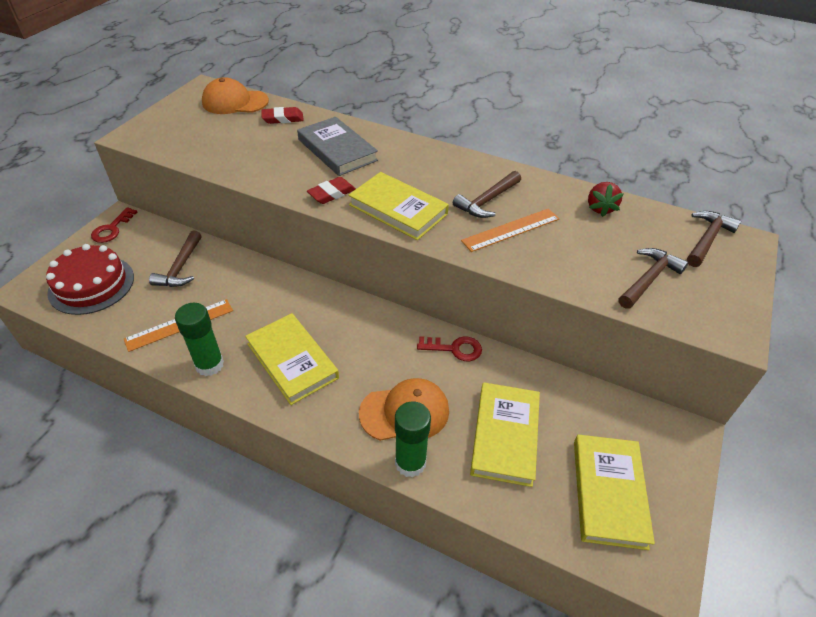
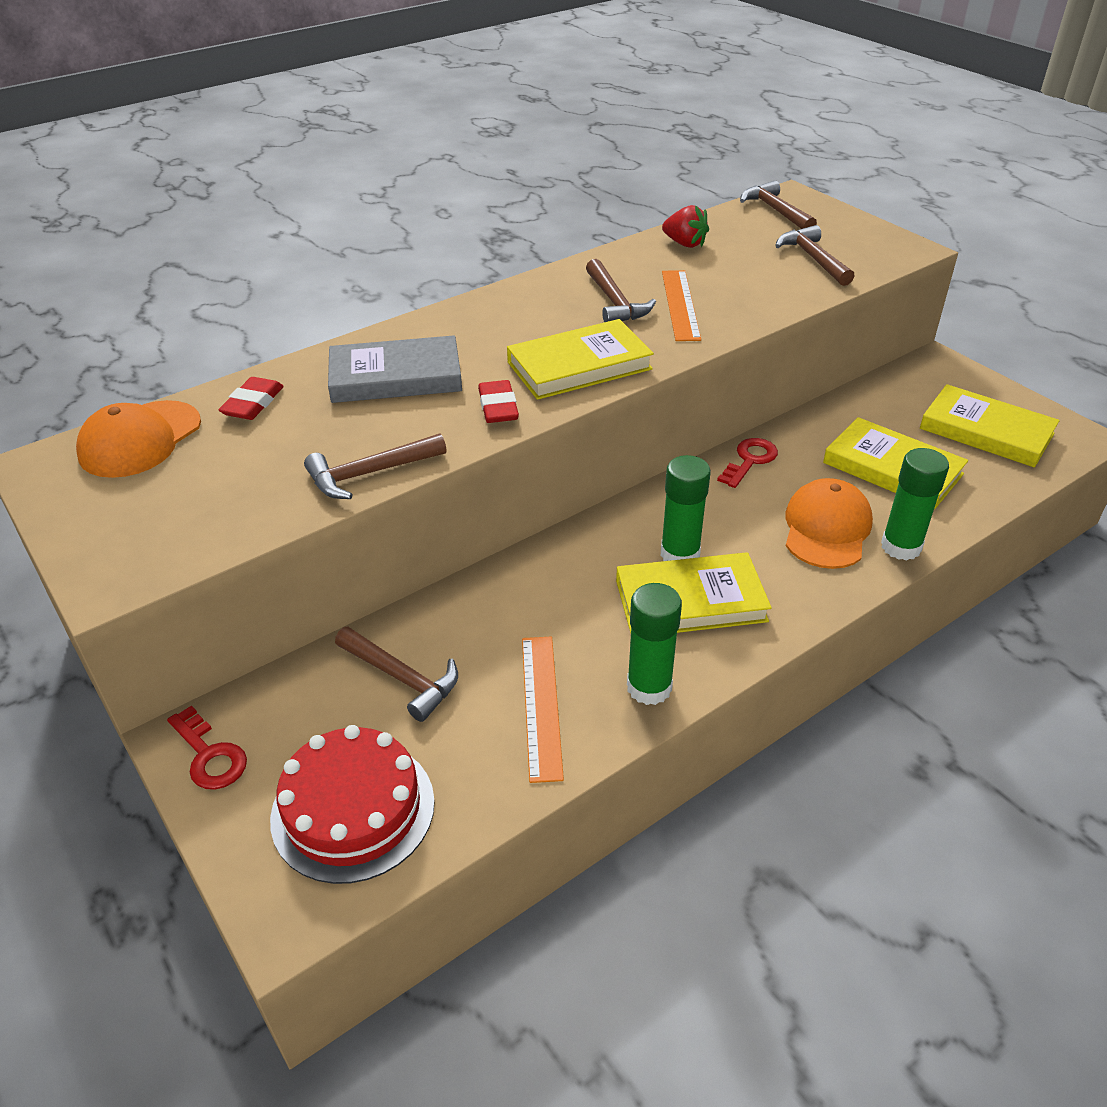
camera: 60 degrees left, 5 degrees down
none -> brown hammer [304,433,447,499]
none -> green glue stick [660,455,711,561]

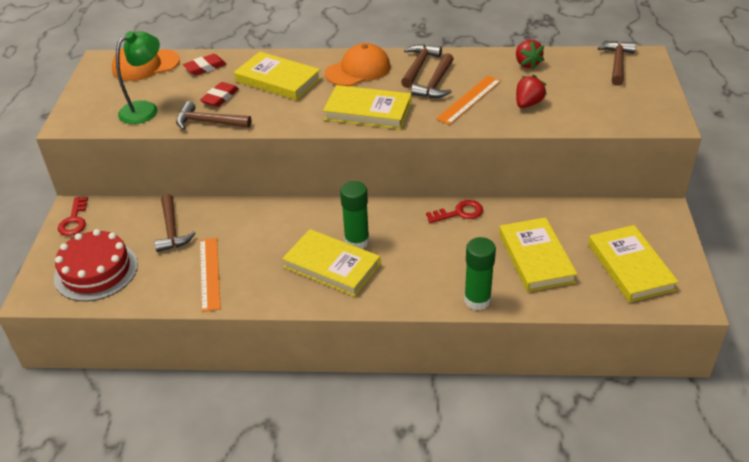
camera: 40 degrees right, 0 degrees up
grey book [328,335,462,403] -> yellow book [234,52,321,100]
red eraser [478,380,519,423] -> red eraser moved to [200,82,239,107]
orange ruler [522,637,564,783] -> orange ruler turned 45 degrees counterclockwise [200,238,221,312]
green glue stick [627,583,682,705] -> none
brown hammer [775,225,855,286] -> brown hammer moved to [401,44,442,88]
orange cap [785,478,873,569] -> orange cap moved to [325,43,390,86]
none -> green lamp [116,31,160,124]
none -> red strawberry [516,75,547,108]

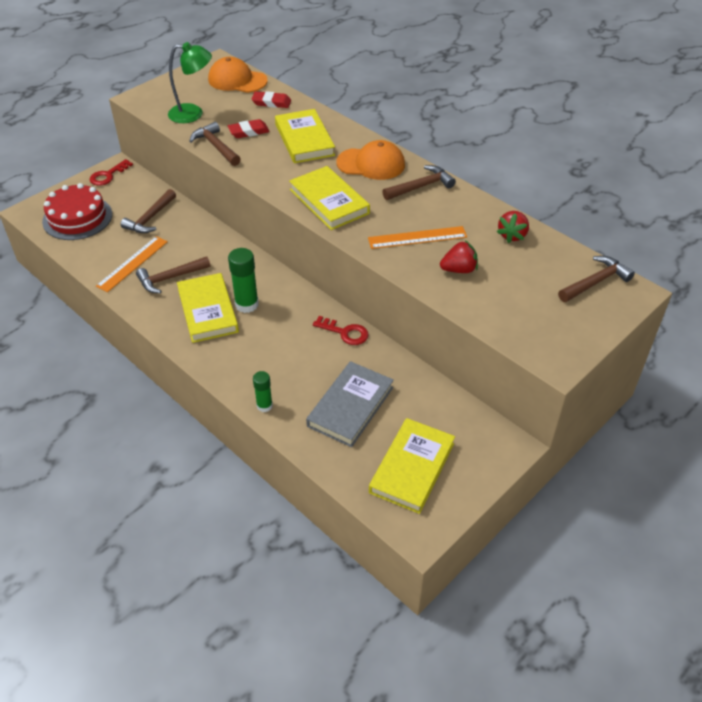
camera: 40 degrees right, 5 degrees up
brown hammer [411,53,454,98] -> brown hammer moved to [136,256,210,293]
green glue stick [464,237,496,310] -> green glue stick [253,371,273,412], size x0.61
yellow book [499,217,577,292] -> grey book [306,361,394,447]

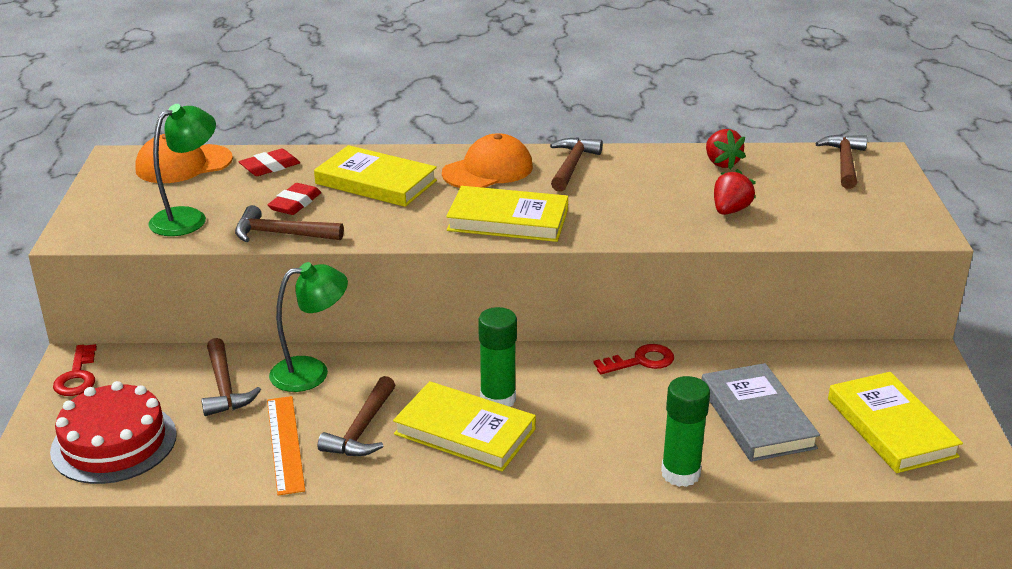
camera: 45 degrees left, 15 degrees down
green glue stick [253,371,273,412] -> green glue stick [661,376,710,487], size x1.64
orange ruler [368,226,467,249] -> none
none -> green lamp [269,262,348,392]

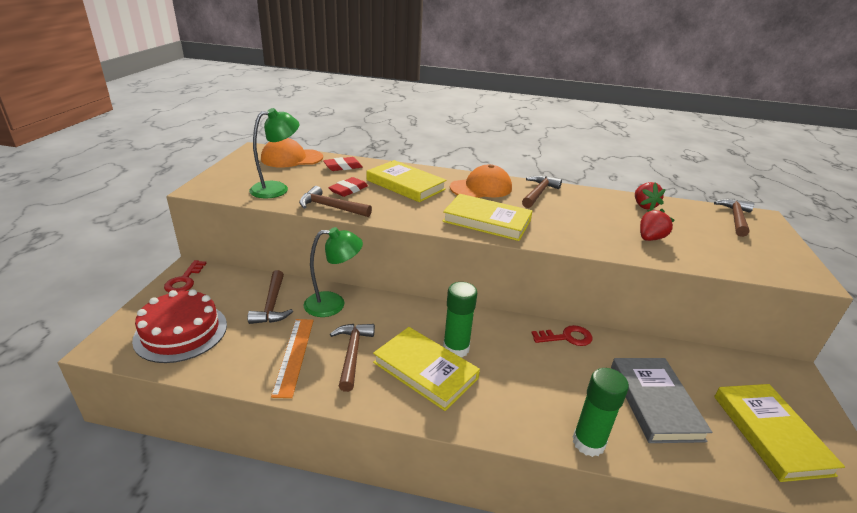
camera: 10 degrees right, 0 degrees up
brown hammer [318,376,395,456] -> brown hammer turned 150 degrees clockwise [330,324,375,392]

